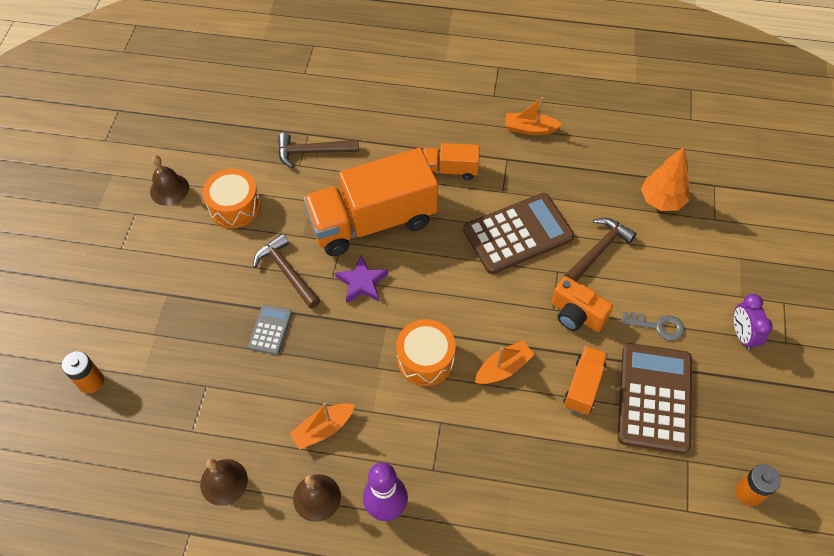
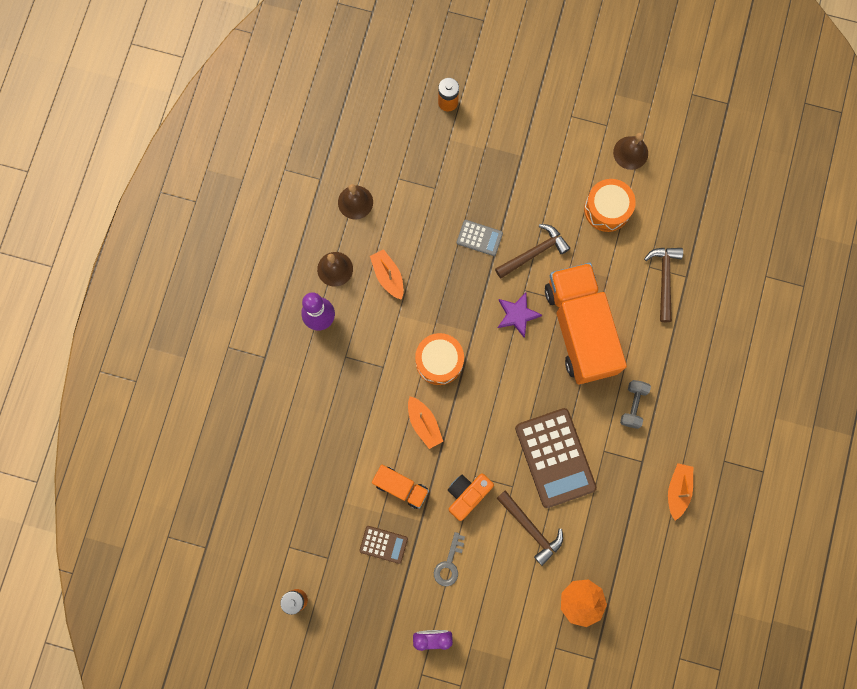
camera: 95 degrees right, 20 degrees up
orange truck [423,143,480,180] -> grey dumbbell [620,380,651,429]
brown calculator [618,343,692,454] -> brown calculator [359,526,408,564], size x0.49

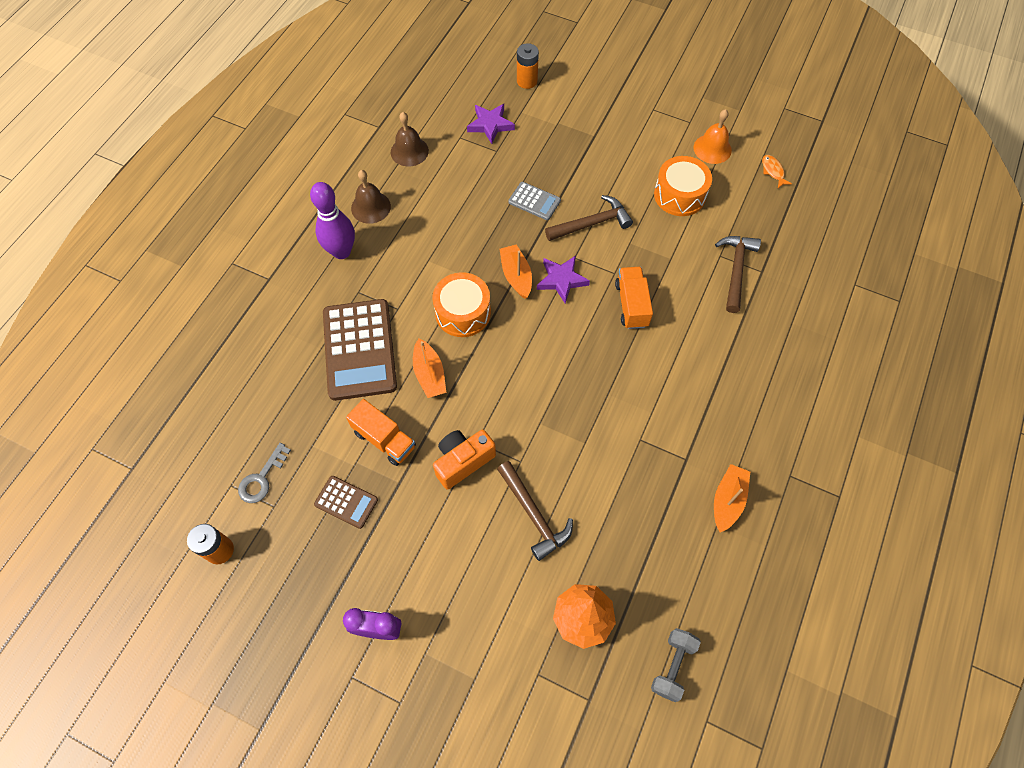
camera: 10 degrees right, 15 degrees down
orange boat [370,249,404,300] -> orange boat moved to [500,244,532,299]
grey key [434,532,465,587] -> grey key moved to [238,443,291,503]
brown calculator [515,408,597,508] -> brown calculator moved to [323,299,397,401]
orange truck [545,263,627,385] -> orange truck [615,267,653,329], size x0.47
brown bell [613,133,648,170] -> orange bell [693,109,732,164]
grey dumbbell [620,380,651,429] -> grey dumbbell moved to [651,628,701,702]
none -> purple star [467,104,515,144]
none -> orange fish [762,155,792,188]

